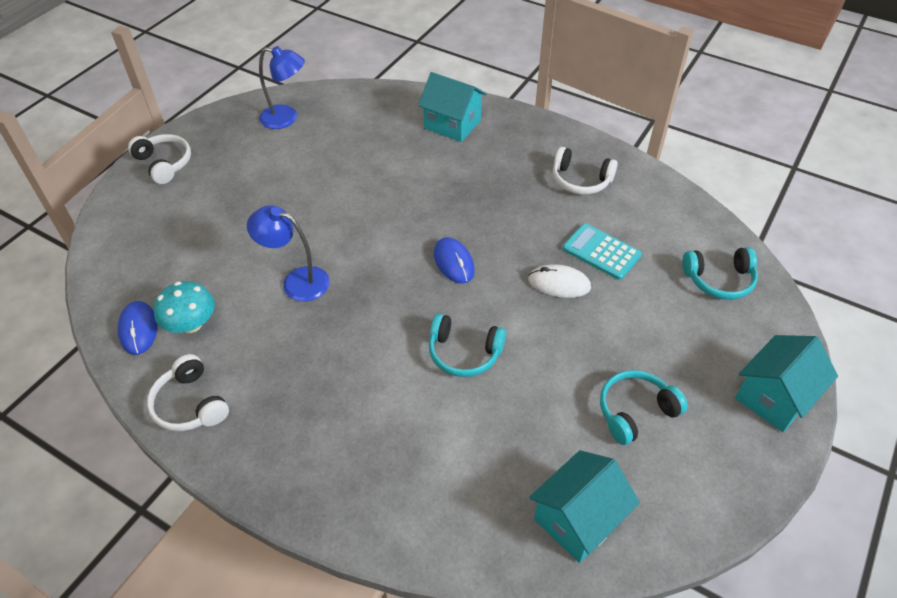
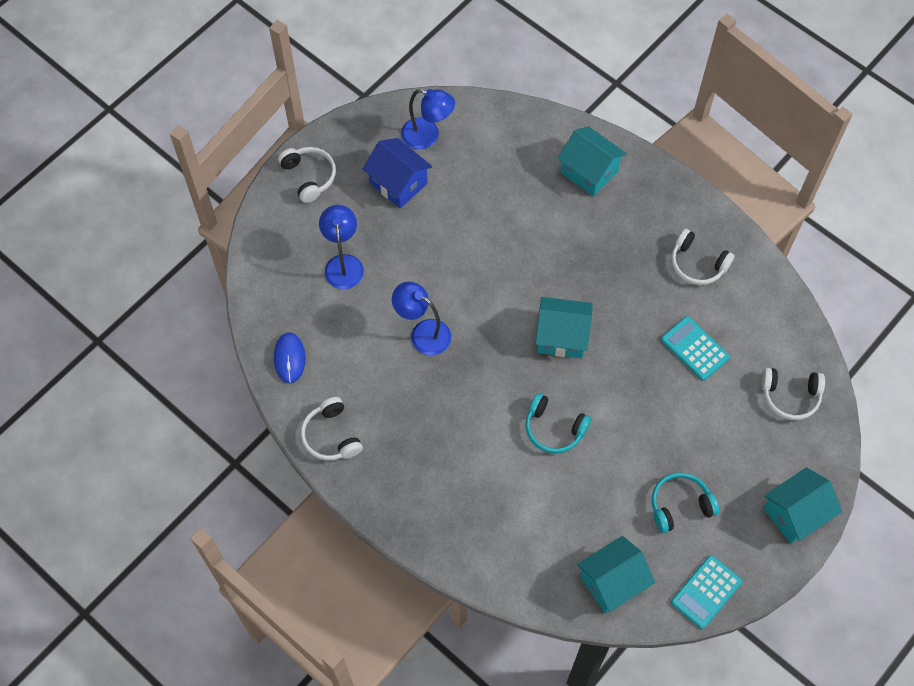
camera: 10 degrees right, 15 degrees up
turquoise mushroom [154,281,215,333] -> none
blue mouse [434,237,475,284] -> turquoise house [535,297,593,358]
white mouse [528,264,591,298] -> none
turquoise headphones [682,247,758,300] -> white headphones [761,368,825,420]
none -> blue lamp [319,205,364,289]
none -> blue house [363,138,432,208]
none -> turquoise calculator [671,555,742,629]

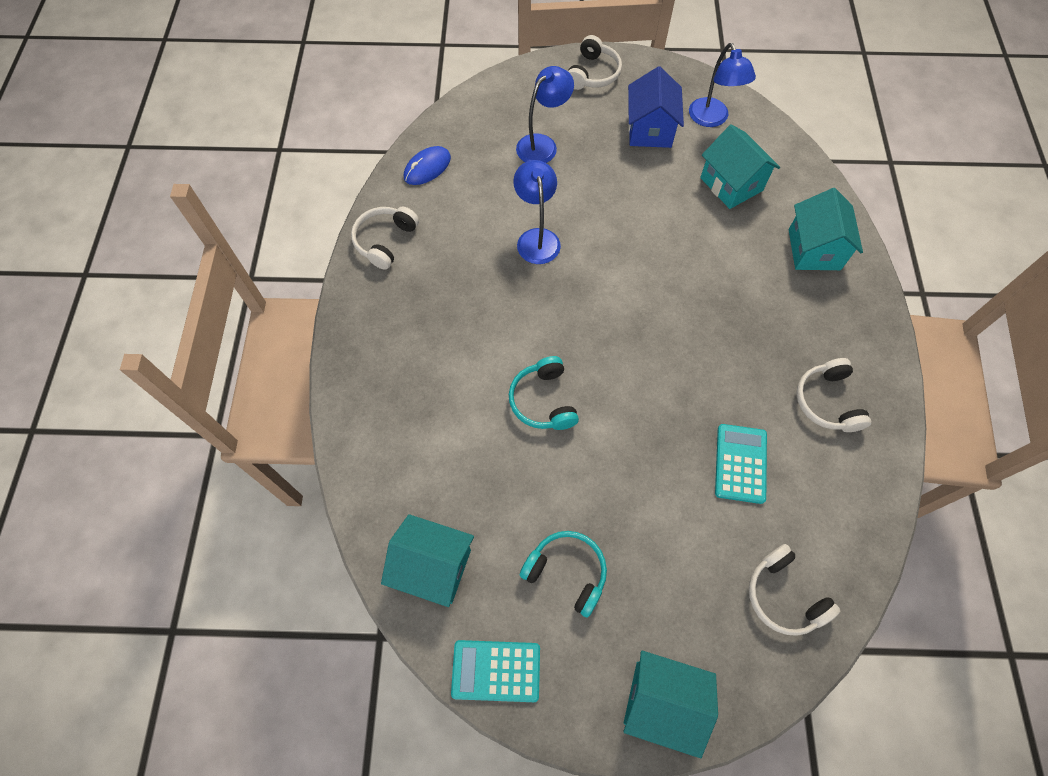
camera: 50 degrees right, 0 degrees up
turquoise house [535,297,593,358] -> turquoise house moved to [700,124,780,209]

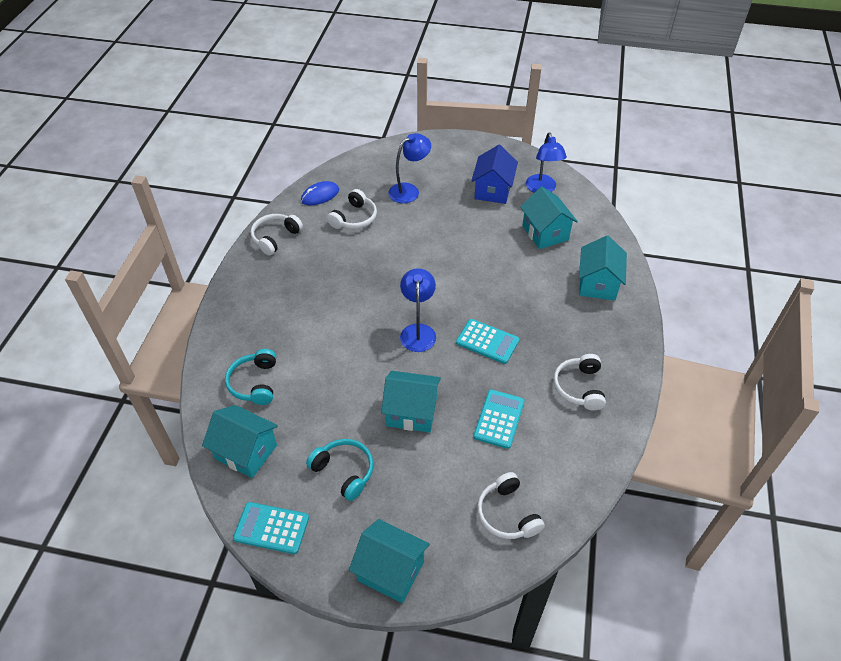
camera: 10 degrees right, 15 degrees down
turquoise headphones [509,356,579,430] -> turquoise headphones moved to [225,349,276,405]
blue lamp [513,160,561,264] -> blue lamp moved to [400,268,436,352]
white headphones [568,35,622,90] -> white headphones moved to [327,189,377,229]
none -> turquoise house [381,371,441,433]
none -> turquoise calculator [456,319,519,364]

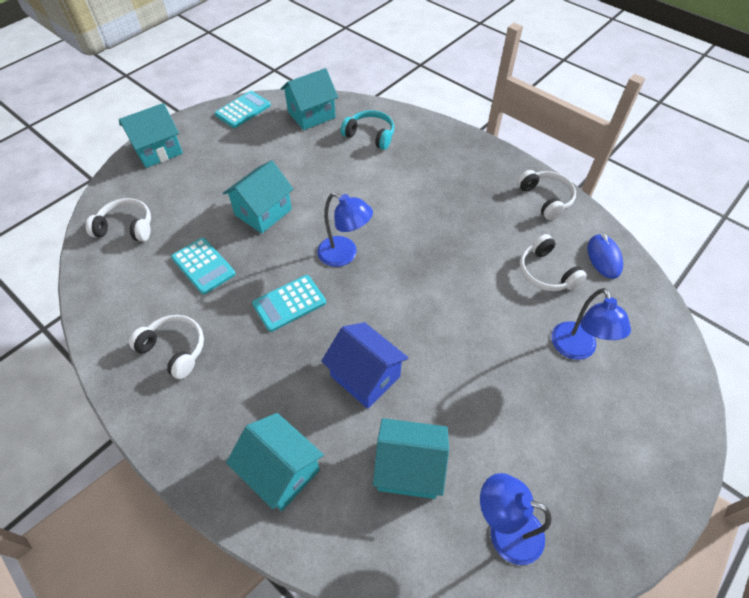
camera: 120 degrees right, 5 degrees up
turquoise headphones [306,439,374,501] -> none
blue house [471,145,518,204] -> blue house moved to [321,322,408,409]

